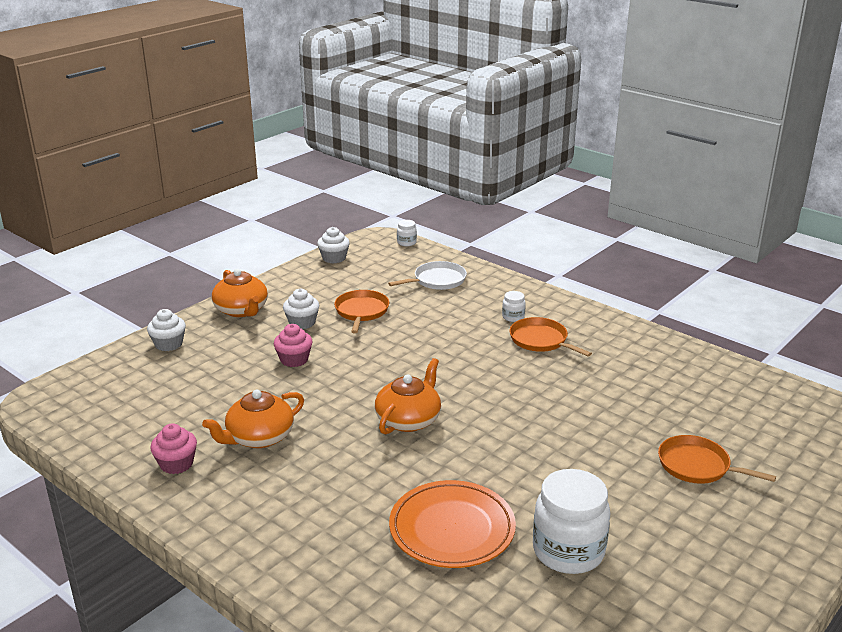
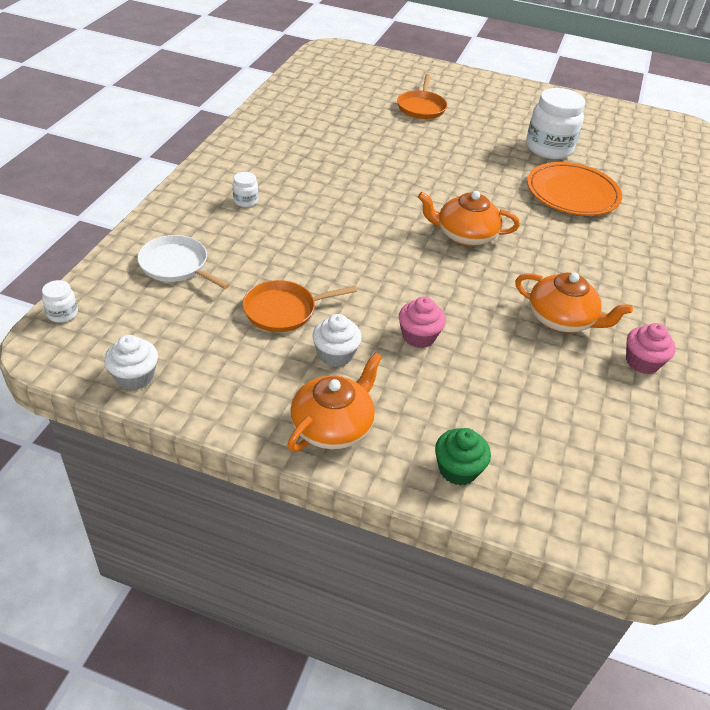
camera: 115 degrees left, 15 degrees up
white cupcake [147,309,186,351] -> green cupcake [435,428,491,485]
orange pan [509,317,592,357] -> none

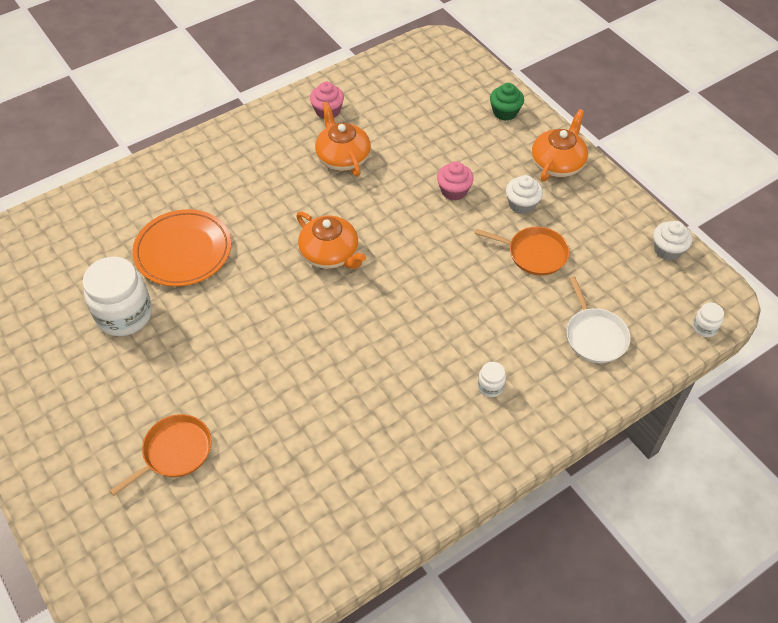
camera: 140 degrees left, 10 degrees up
orange teapot [288,352,382,452] -> orange teapot turned 135 degrees clockwise [532,109,588,182]

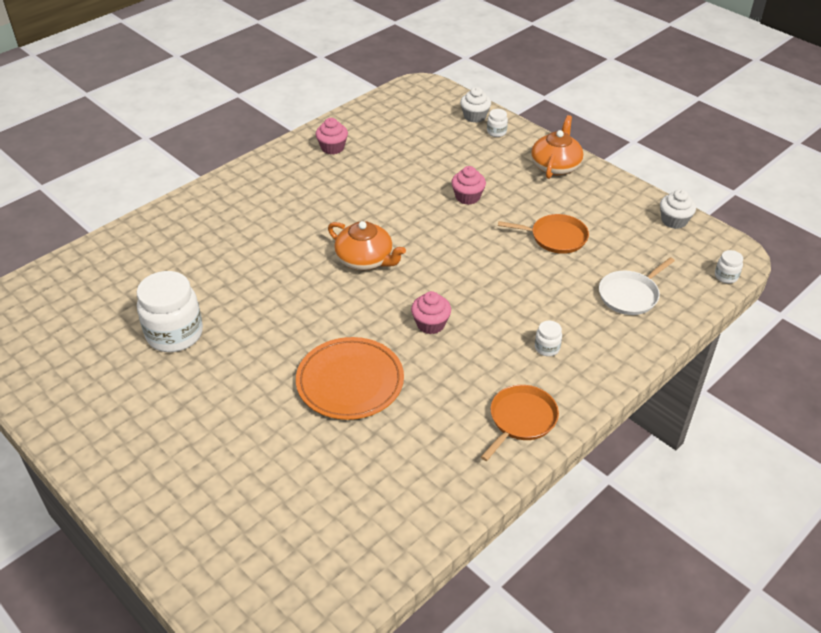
camera: 10 degrees left, 10 degrees down
orange pan [110,414,212,496] -> orange pan moved to [481,385,559,461]
orange plate [132,209,231,287] -> orange plate moved to [296,337,404,420]
orange teapot [315,102,371,177] -> none
green cupcake [490,83,524,121] -> white jar [487,109,508,137]
white cupcake [506,175,543,214] -> white cupcake moved to [460,87,491,123]
white pan [566,276,631,363] -> white pan turned 75 degrees clockwise [599,257,675,315]
none -> pink cupcake [411,291,451,334]

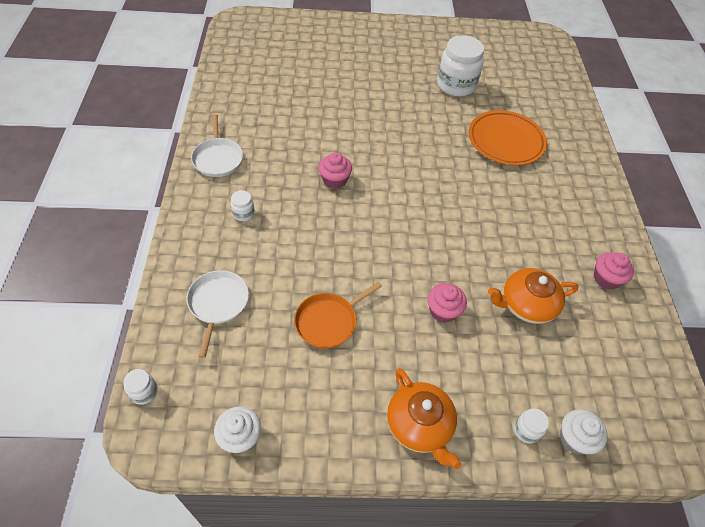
camera: 130 degrees right, 10 degrees up
orange plate [296,337,404,420] -> orange plate moved to [468,110,547,165]
orange teapot [328,221,406,270] -> orange teapot moved to [488,268,579,324]
orange pan [481,385,559,461] -> white pan [191,114,243,177]

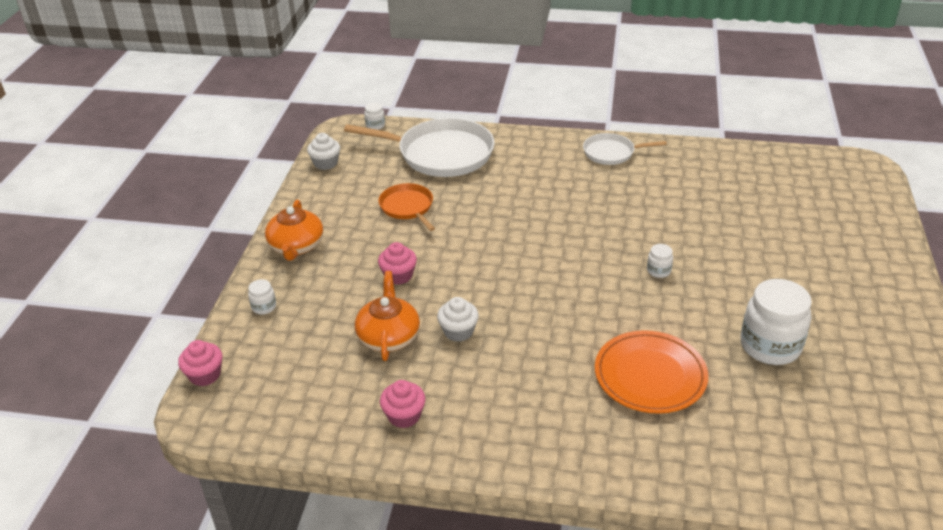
camera: 105 degrees right, 15 degrees down
white pan [187,270,249,358] -> white pan [344,118,495,177], size x1.86
white jar [231,190,255,221] -> white jar moved to [647,244,673,278]
pink cupcake [319,152,352,189] -> pink cupcake moved to [178,340,222,386]
orange teapot [387,368,461,469] -> orange teapot turned 75 degrees counterclockwise [265,199,323,261]
white cupcake [560,409,608,455] -> white cupcake moved to [437,297,479,342]

